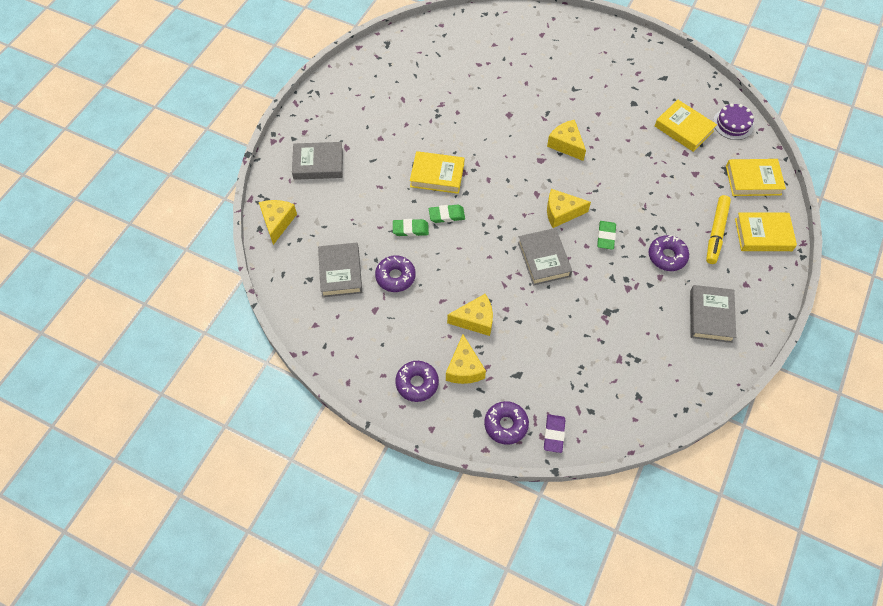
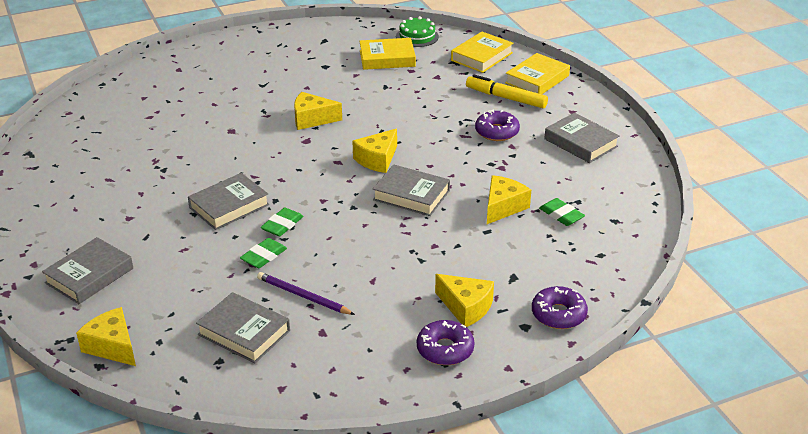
camera: 50 degrees left, 25 degrees down
purple donut [375,255,416,292] -> purple pencil [257,272,355,315]
yellow book [410,151,464,194] -> grey book [188,173,269,230]
yellow cheese [447,294,493,336] -> yellow cheese moved to [487,175,531,224]
purple eraser [544,414,566,453] -> none
green eraser [597,221,616,250] -> green eraser moved to [539,198,585,226]
yellow marker [706,195,731,264] -> yellow marker turned 150 degrees clockwise [466,75,548,108]
purple cake [713,103,754,140] -> green cake [396,16,439,47]

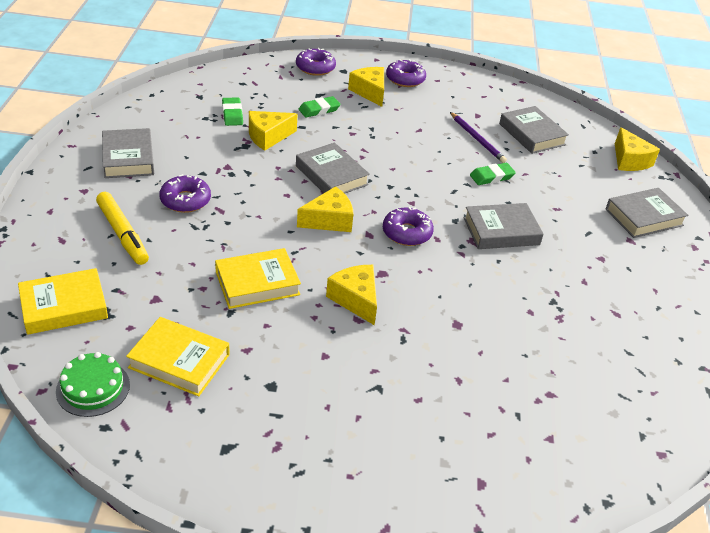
camera: 155 degrees left, 5 degrees up
green eraser [260,208,304,236] -> green eraser moved to [299,96,341,118]
yellow cheese [294,92,342,130] -> yellow cheese turned 150 degrees counterclockwise [326,265,377,325]
yellow book [505,53,570,94] -> yellow book moved to [215,248,301,309]
none -> purple donut [383,207,434,246]

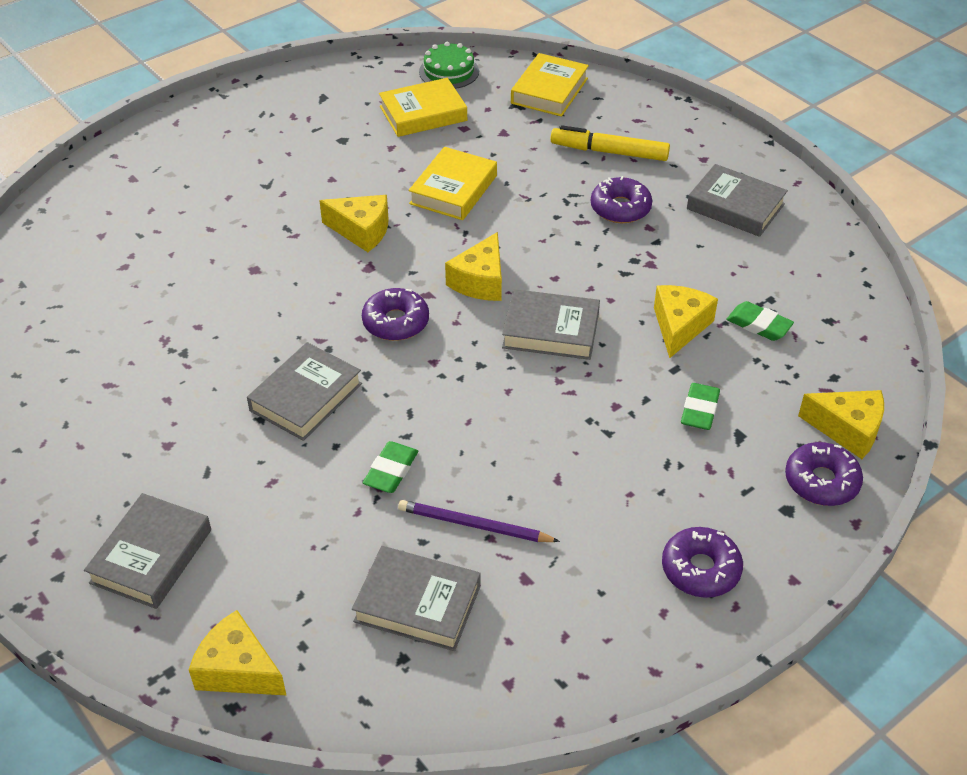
camera: 140 degrees right, 5 degrees up
yellow cheese [348,67,384,107] -> yellow cheese moved to [798,390,884,459]

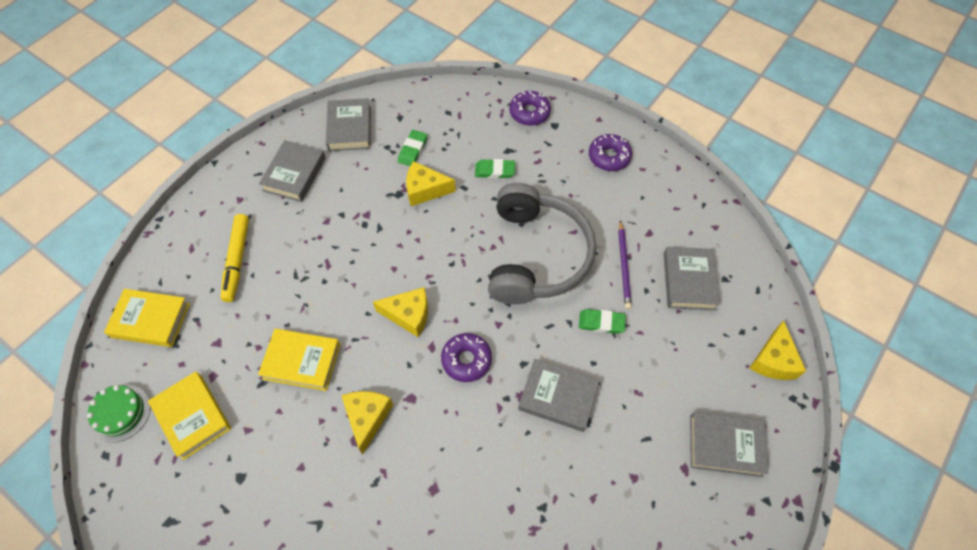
camera: 105 degrees left, 15 degrees up
grey book [502,289,600,360] -> grey book moved to [326,98,371,151]
purple donut [591,176,653,223] -> none
yellow cheese [798,390,884,459] -> none
none -> grey headphones [488,183,596,304]

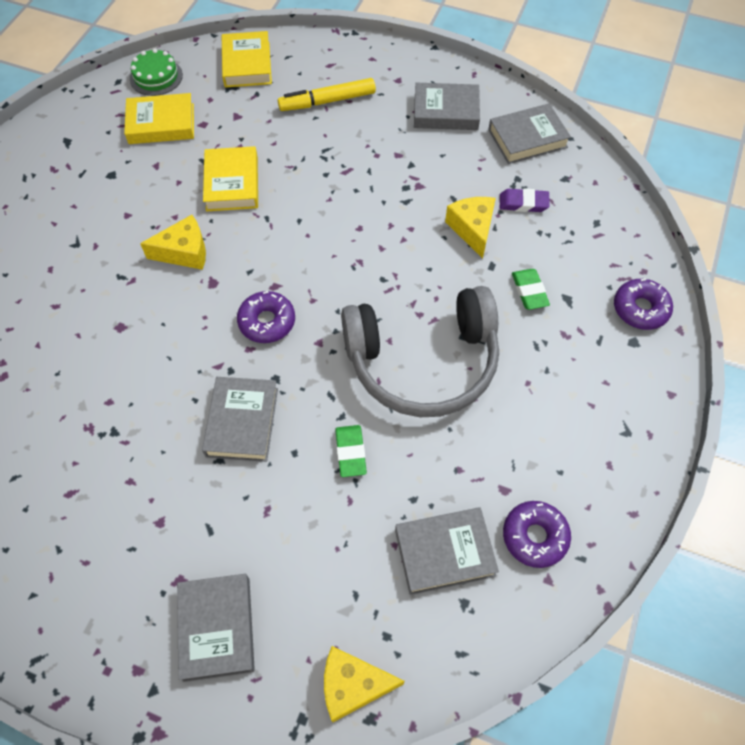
camera: 75 degrees right, 0 degrees up
yellow book [148,371,231,460] -> yellow book turned 45 degrees clockwise [124,93,194,144]
yellow cheese [373,287,428,337] -> none
green eraser [398,130,427,166] -> purple eraser [500,188,550,212]
purple donut [589,134,632,171] -> purple donut moved to [503,501,571,568]
purple pencil [618,220,632,309] -> none

